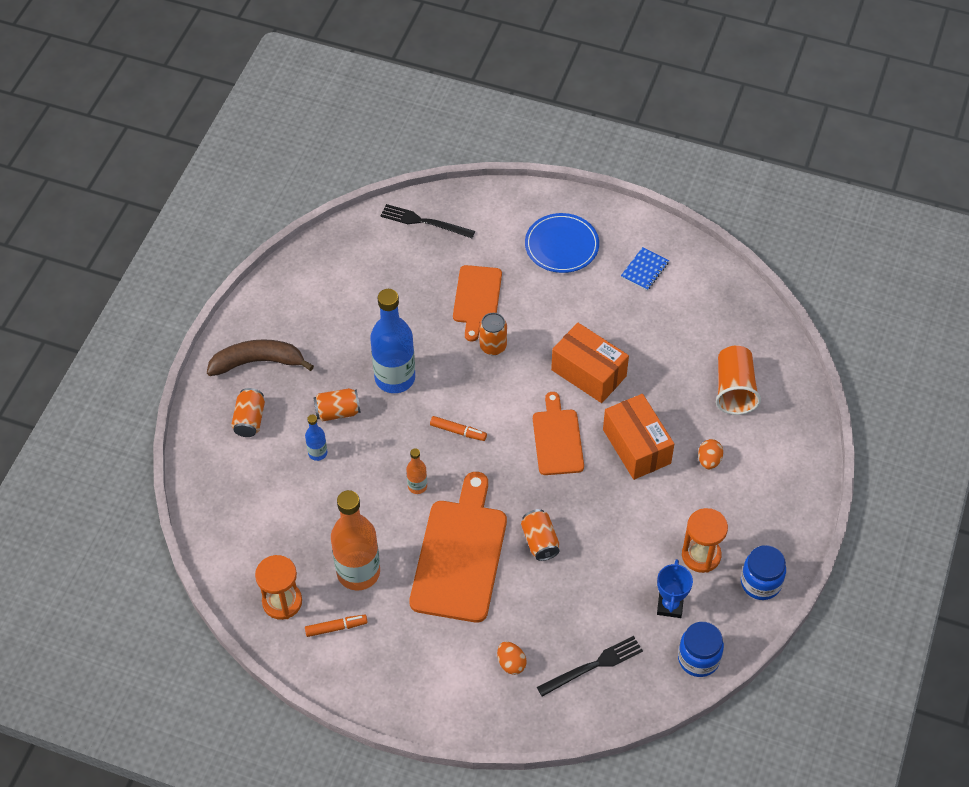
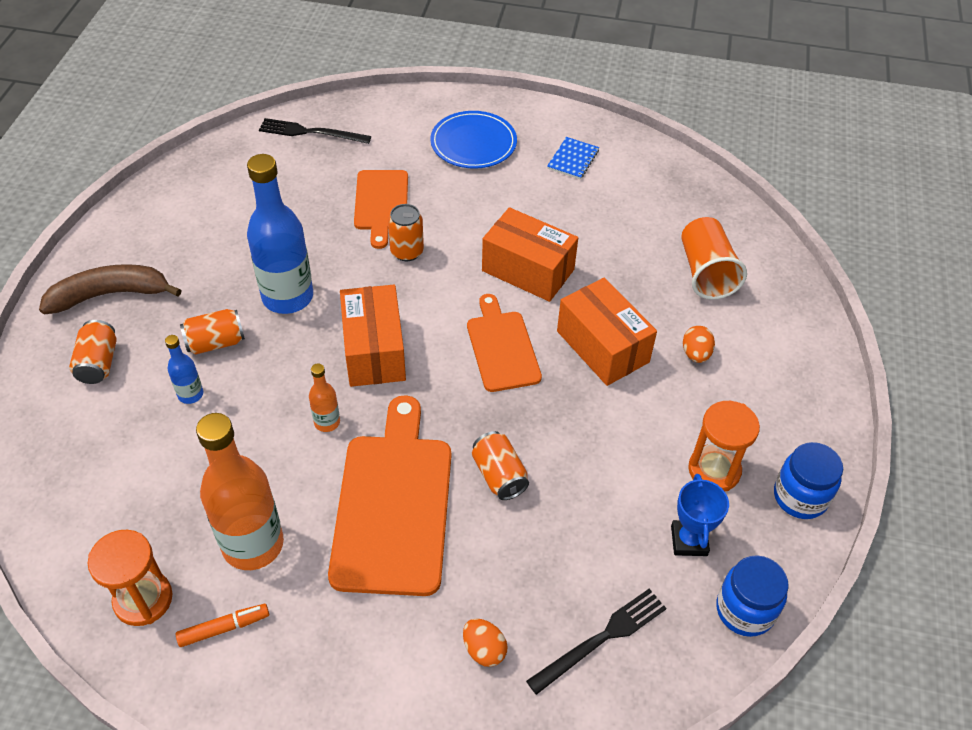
camera: 10 degrees left, 5 degrees down
orange marker [430,416,487,441] -> orange box [340,285,406,387]

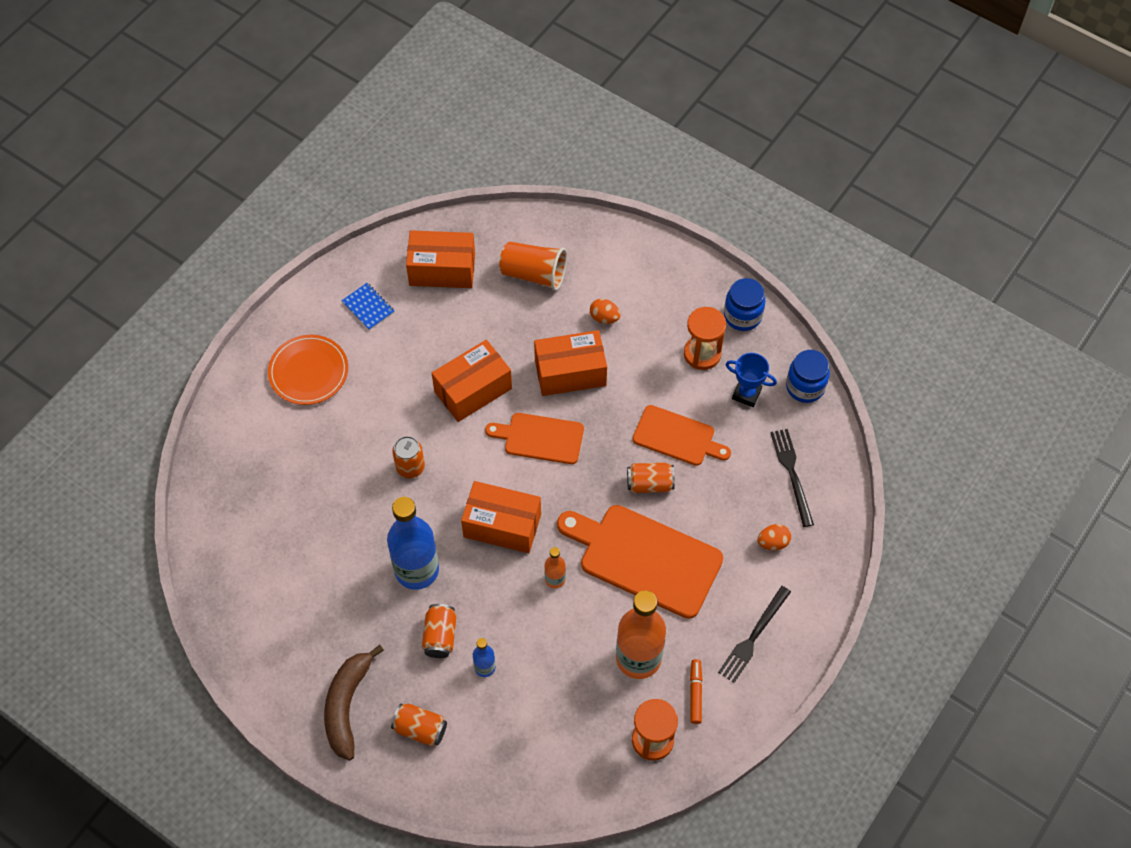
camera: 65 degrees left, 10 degrees up
black fork [259,118,371,144] -> black fork moved to [718,586,791,683]
orange cutting board [354,170,408,249] -> orange cutting board moved to [633,405,731,466]
blue plate [430,111,517,169] -> orange plate [268,335,348,405]
none -> orange box [406,230,475,288]

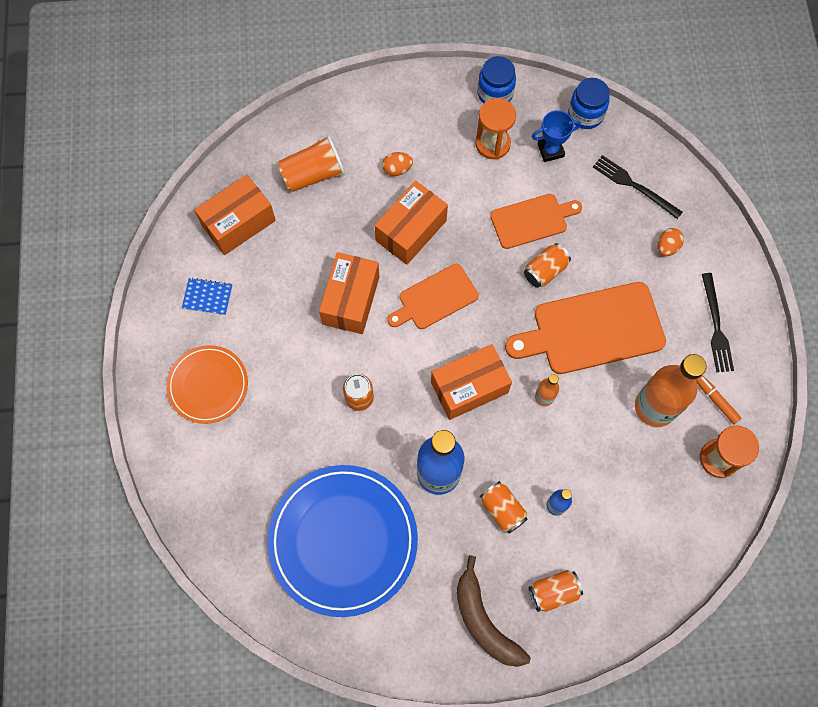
camera: 40 degrees left, 10 degrees up
none -> blue plate [267,465,418,617]

